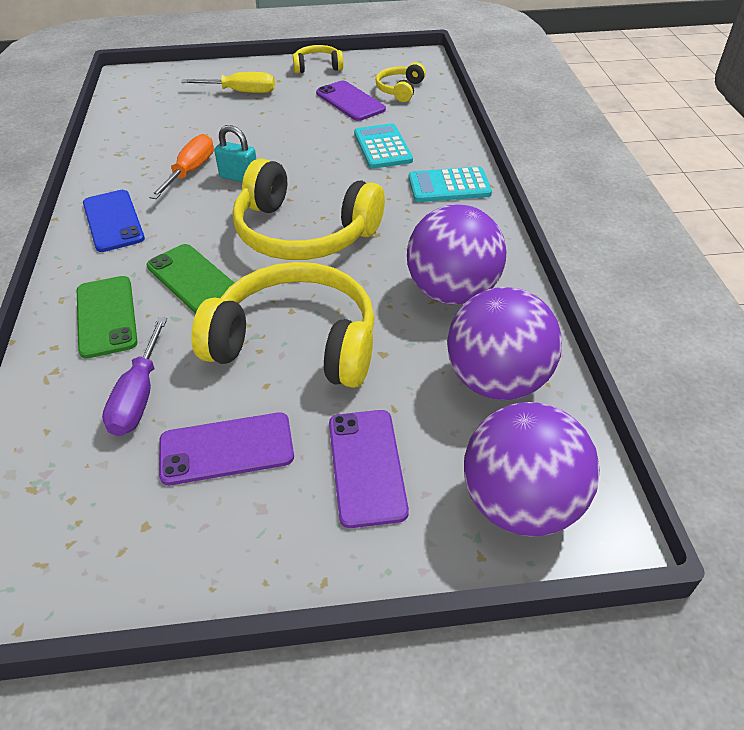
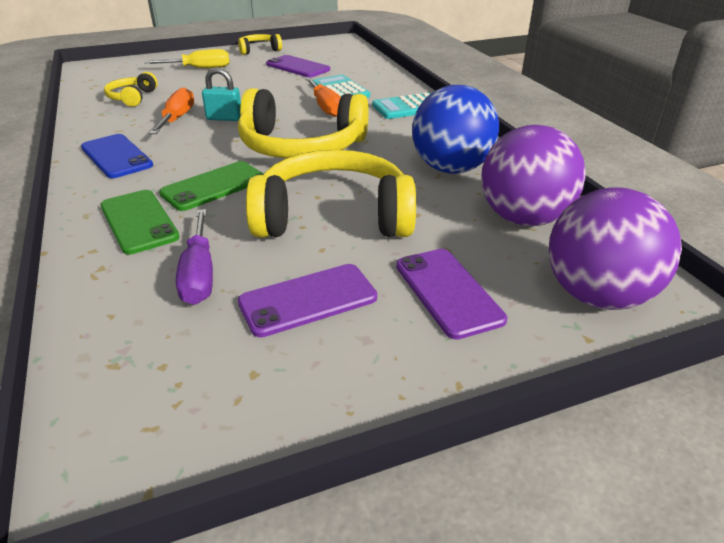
camera: 15 degrees left, 10 degrees down
green phone [147,244,234,314] -> green phone turned 75 degrees counterclockwise [159,161,264,211]
yellow headphones [376,62,426,102] -> yellow headphones moved to [104,72,158,107]
purple ball [407,204,507,305] -> blue ball [412,85,499,174]
none -> orange screwdriver [305,77,341,117]

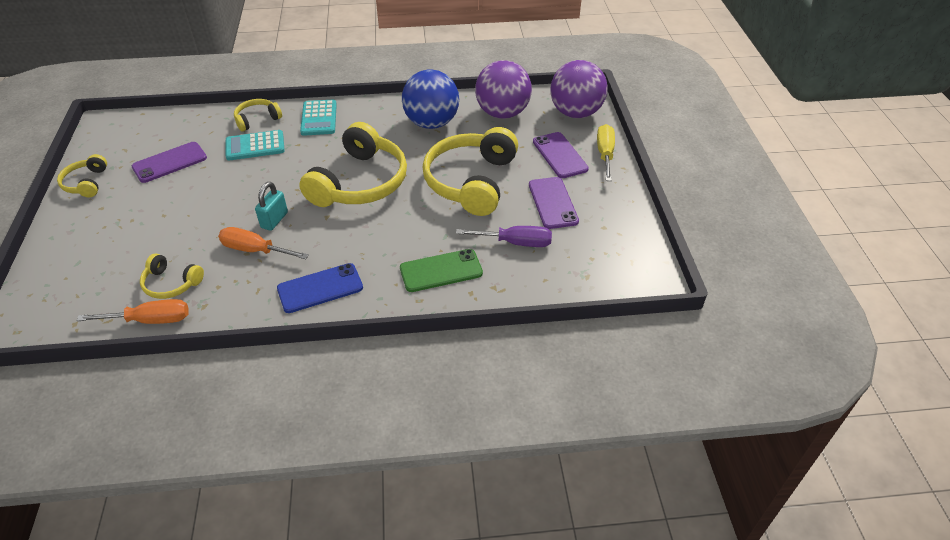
camera: 75 degrees left, 10 degrees up
yellow screwdriver [145,49,229,68] -> yellow screwdriver moved to [597,124,615,181]
green phone [159,161,264,211] -> none
orange screwdriver [305,77,341,117] -> orange screwdriver moved to [77,299,189,324]
purple phone [396,249,507,340] -> purple phone turned 75 degrees clockwise [533,132,589,178]
none -> yellow headphones [234,99,282,132]

